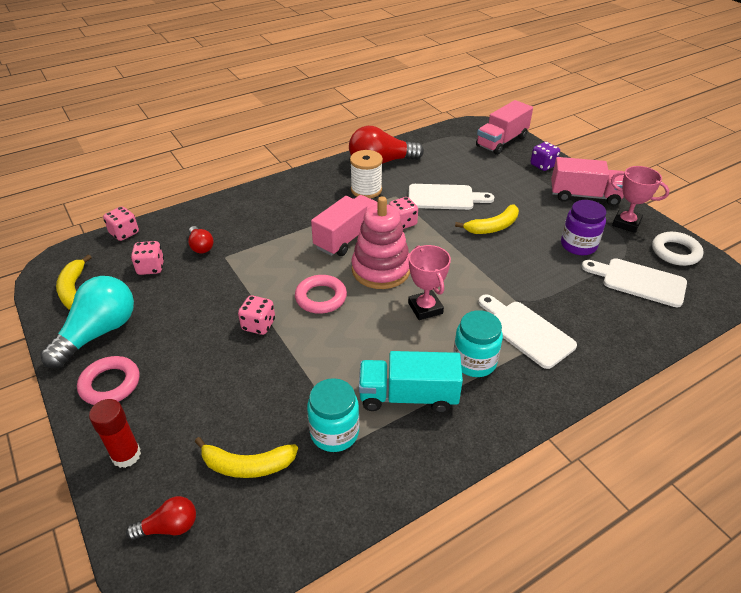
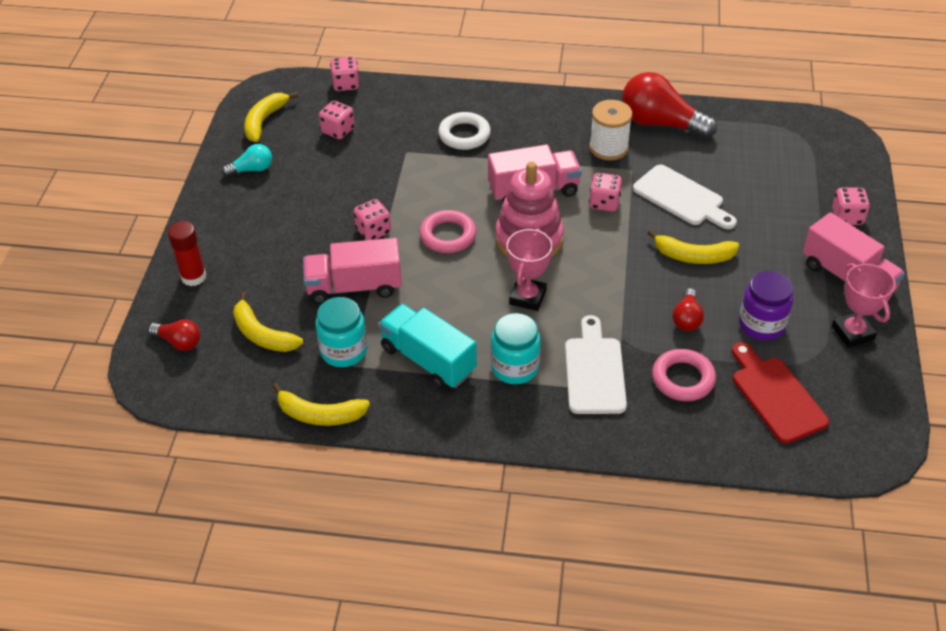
camera: 40 degrees right, 5 degrees up
turquoise light bulb [40,276,134,368] -> turquoise light bulb [222,144,272,177], size x0.50
pink ring [77,356,140,405] -> pink ring moved to [652,349,716,401]
red light bulb [188,226,214,253] -> red light bulb moved to [673,288,704,331]
pink truck [476,100,533,155] -> pink truck moved to [303,238,402,304]
purple dice [531,142,560,171] -> pink dice [832,188,870,225]
white cutting board [581,259,687,307] -> red cutting board [732,342,829,444]
white ring [652,232,704,266] -> white ring moved to [438,112,491,150]
none -> yellow banana [272,383,370,426]

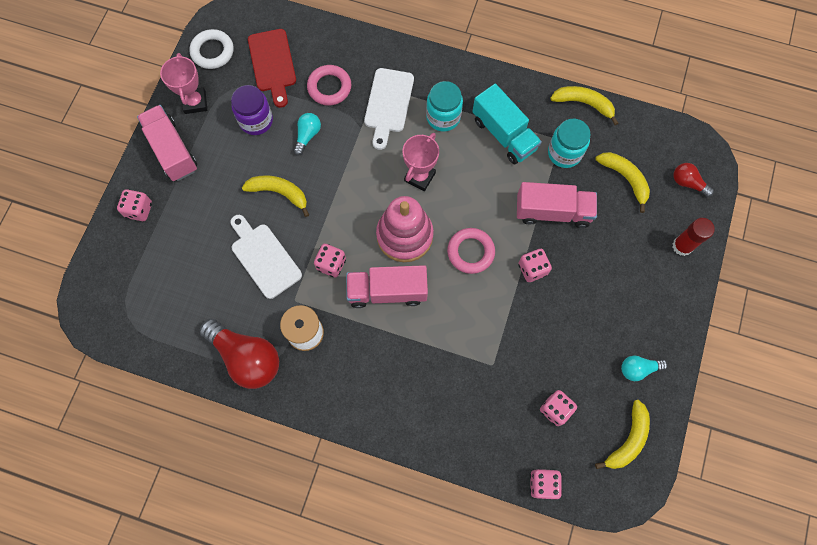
camera: 170 degrees left, 25 degrees up
white ring [438,112,491,150] -> white ring moved to [190,29,234,69]
red light bulb [673,288,704,331] -> turquoise light bulb [293,113,321,156]

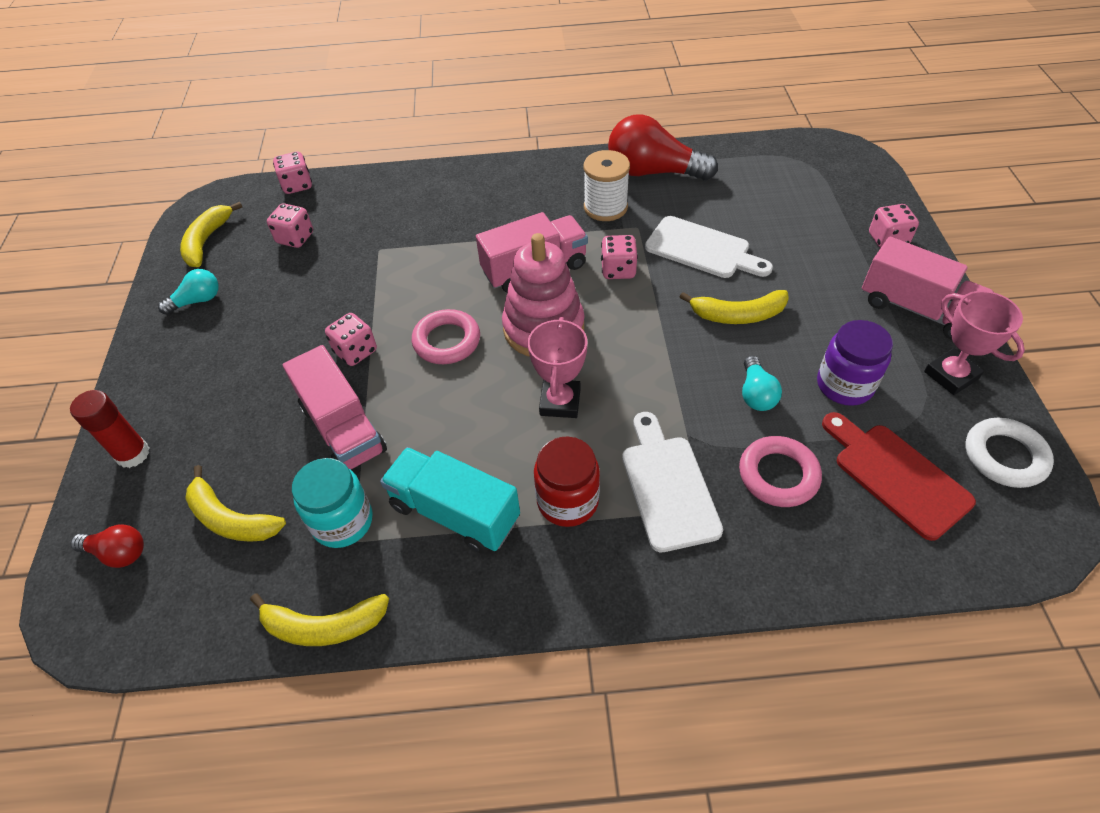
camera: 160 degrees right, 20 degrees down
turquoise jar [426,81,463,132] -> red jar [534,437,600,527]
pink truck [517,182,597,228] -> pink truck turned 105 degrees counterclockwise [283,345,387,470]

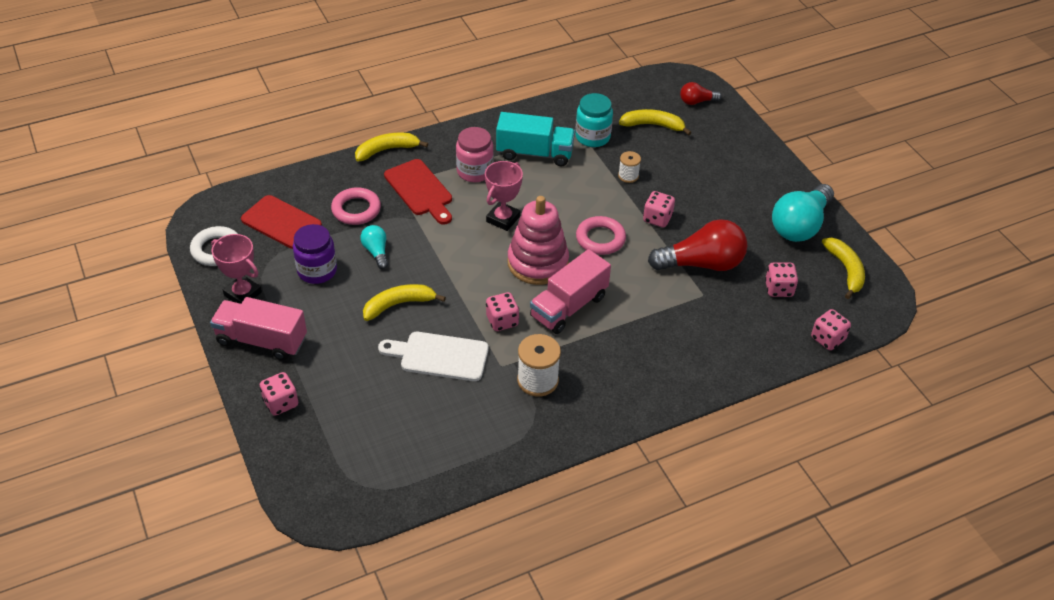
camera: 155 degrees right, 5 degrees down
red glue stick [70,390,149,468] -> none
turquoise light bulb [158,269,219,315] -> turquoise light bulb [772,184,834,242], size x1.98
yellow banana [250,594,389,646] -> yellow banana moved to [355,133,428,162]
pink truck [283,345,387,470] -> white spool [618,151,641,183]
pink trophy [528,317,587,418] -> pink trophy turned 45 degrees clockwise [485,161,523,231]
red jar [534,437,600,527] -> pink jar [456,127,494,182]
red light bulb [608,114,718,180] -> red light bulb moved to [648,219,747,271]
white cutting board [622,412,723,552] -> red cutting board [384,159,452,225]

